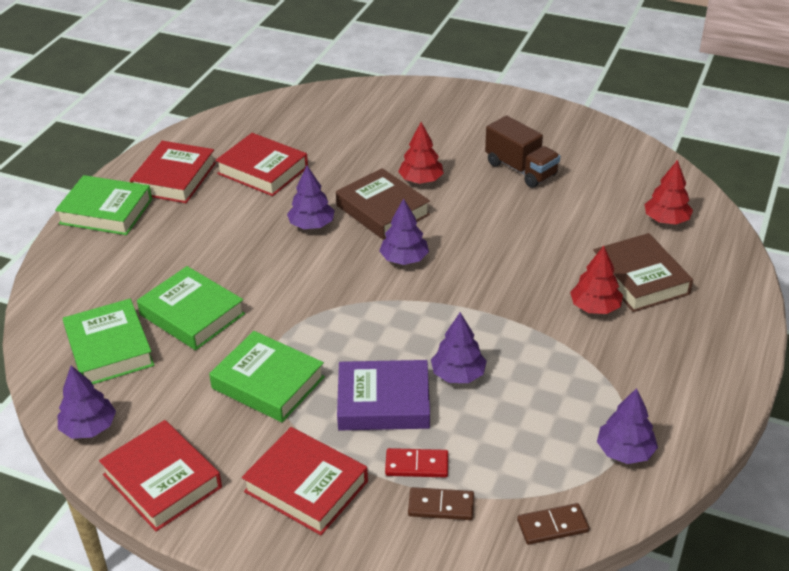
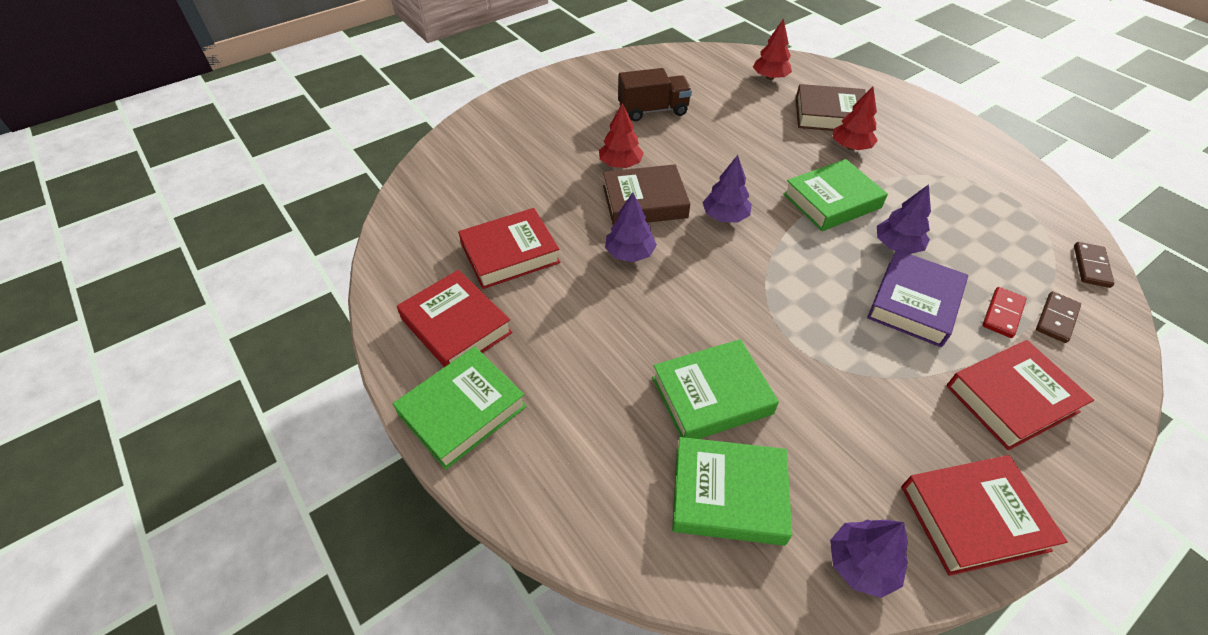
camera: 60 degrees left, 10 degrees up
green book [209,331,325,422] -> green book moved to [783,159,888,231]
purple tree [597,388,658,464] -> none

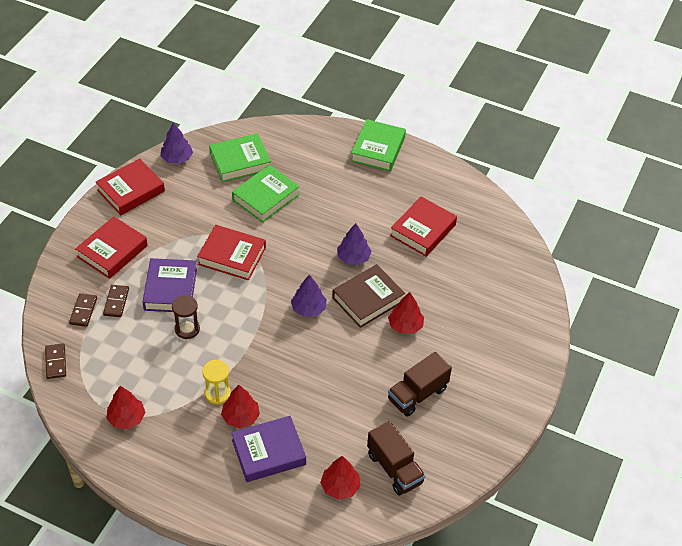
camera: 150 degrees right, 0 degrees up
red book [397,270,513,367] -> red book moved to [197,225,266,280]
green book [783,159,888,231] -> none
brown book [796,84,866,131] -> purple book [231,416,306,482]
purple tree [877,184,931,254] -> brown hourglass [172,295,200,339]
red domino [982,287,1027,338] -> brown domino [103,285,129,317]
none -> red tree [106,386,145,429]
none -> yellow hourglass [202,360,231,405]
none -> brown truck [367,421,425,495]

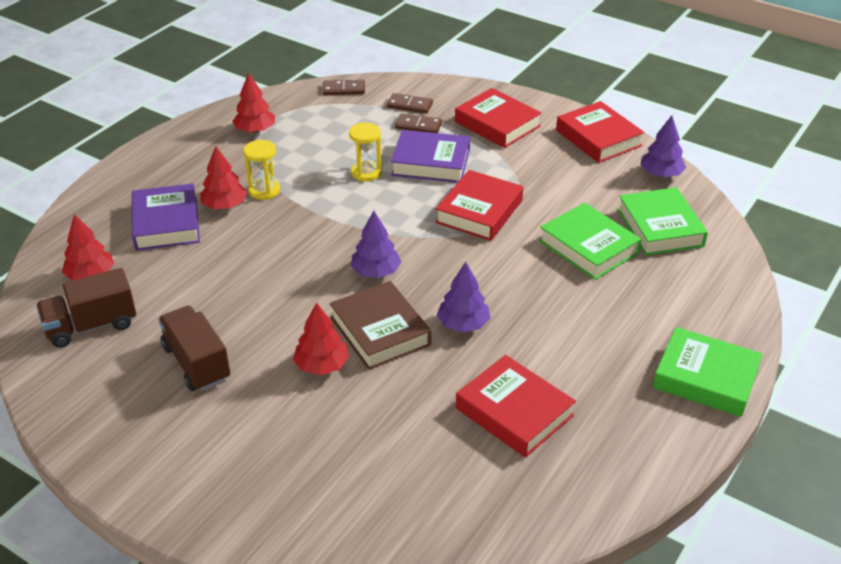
camera: 100 degrees right, 10 degrees down
brown hourglass [172,295,200,339] -> yellow hourglass [349,123,382,181]

